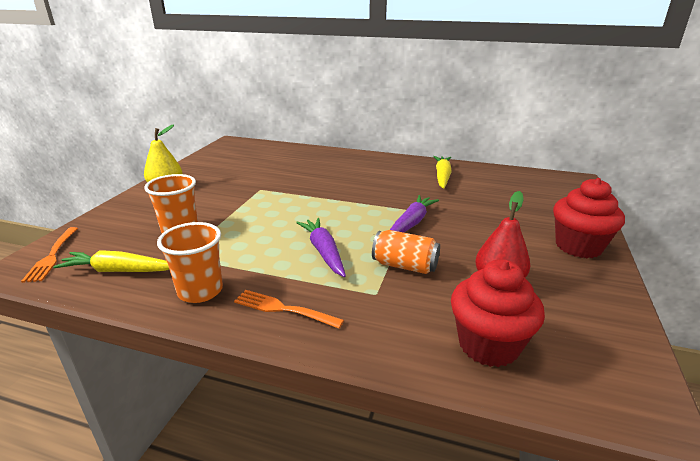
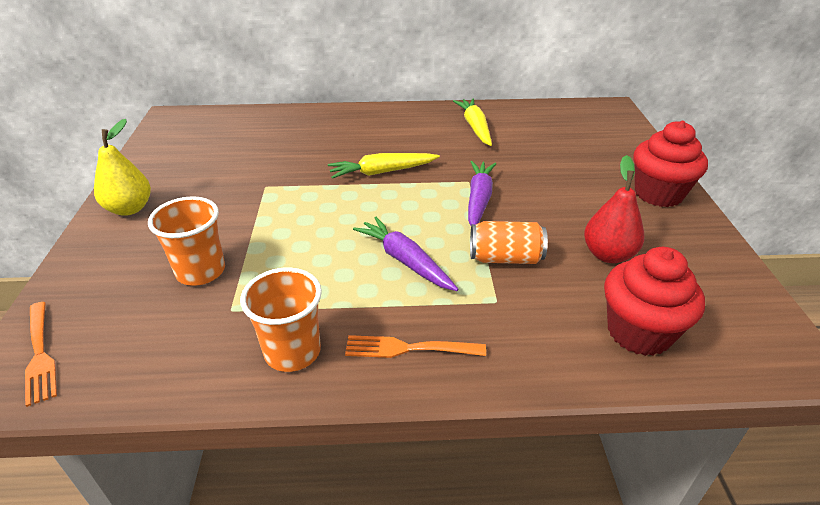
camera: 20 degrees left, 10 degrees up
yellow carrot [53,250,169,272] -> yellow carrot moved to [328,153,440,179]

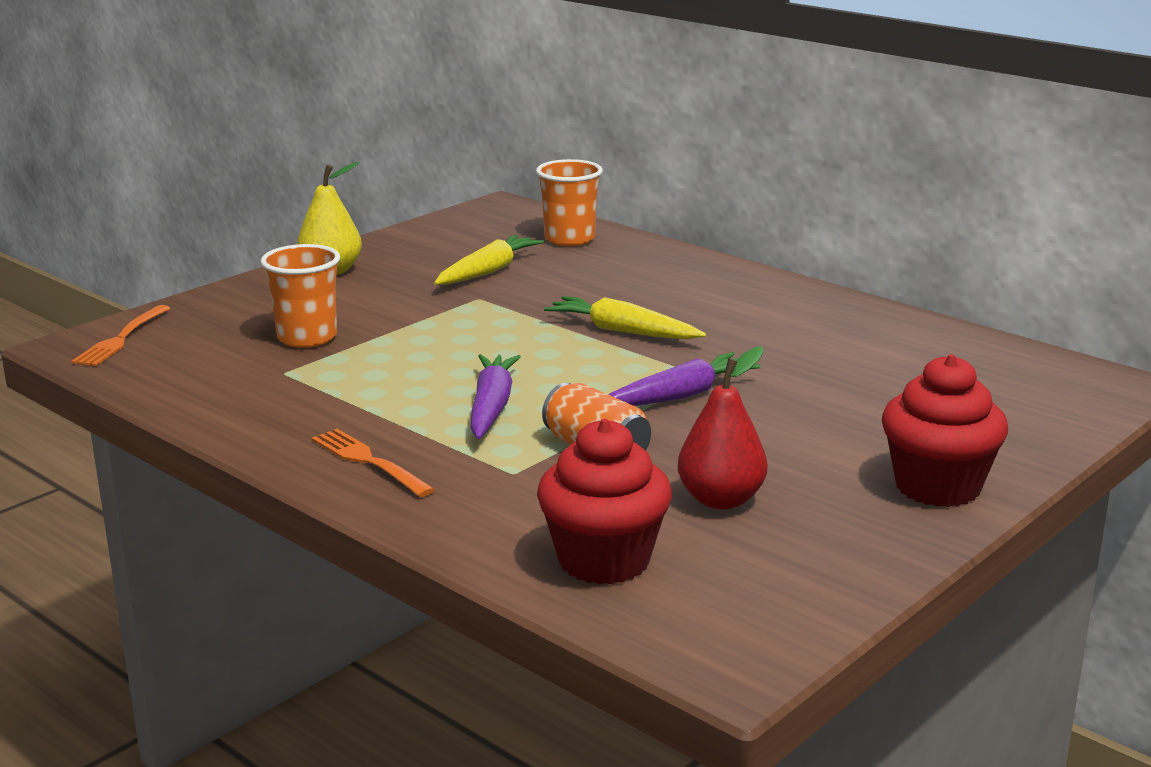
camera: 45 degrees right, 15 degrees down
orange cup [240,267,322,372] -> orange cup moved to [536,159,603,246]
yellow carrot [453,99,492,146] -> yellow carrot moved to [434,235,544,285]

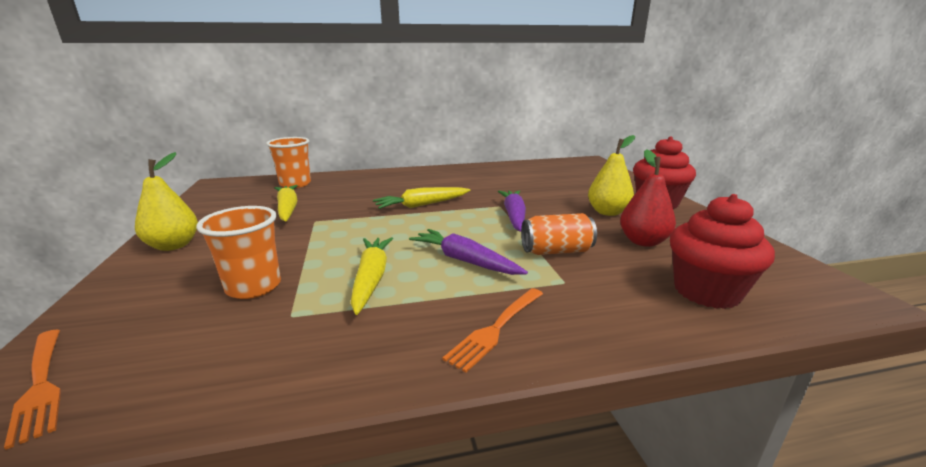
camera: 55 degrees left, 0 degrees up
orange fork [312,429,435,497] -> orange fork turned 45 degrees counterclockwise [442,288,543,373]
none -> yellow carrot [351,237,393,315]
none -> yellow pear [588,135,635,216]

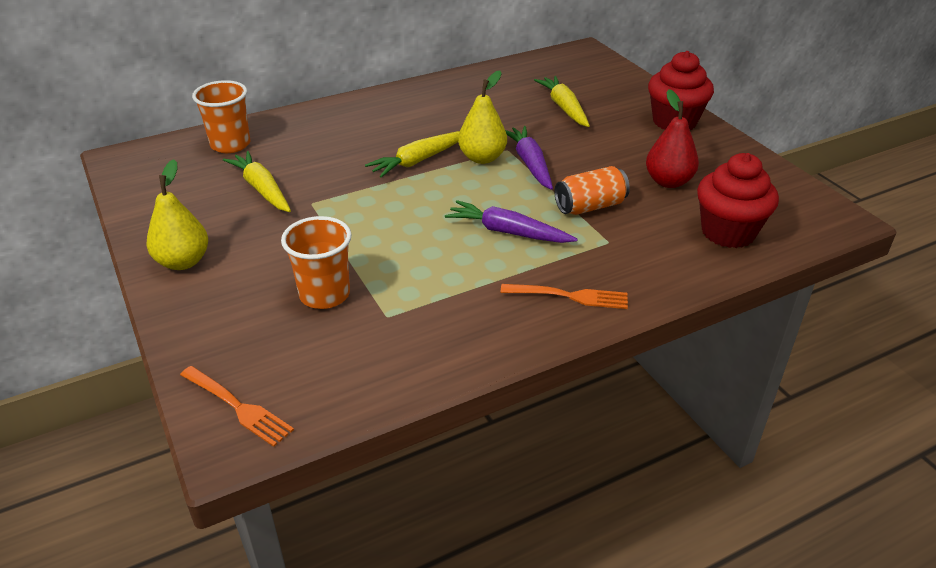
camera: 15 degrees left, 15 degrees up
yellow carrot [351,237,393,315] -> yellow carrot moved to [534,76,590,127]
orange fork [442,288,543,373] -> orange fork turned 105 degrees counterclockwise [500,284,628,309]
yellow pear [588,135,635,216] -> yellow pear moved to [458,70,507,164]

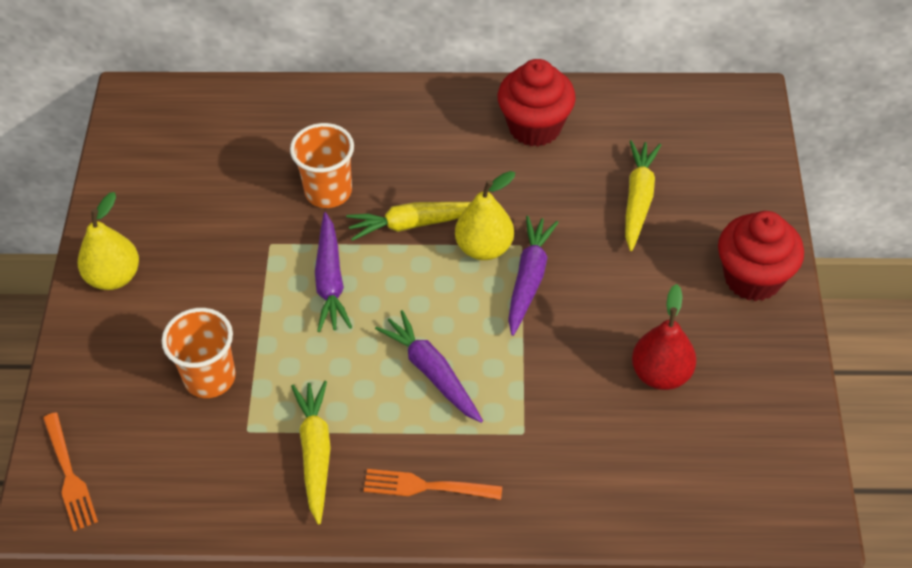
camera: 30 degrees right, 15 degrees up
orange cup [192,80,250,153] -> orange cup moved to [290,123,354,208]
yellow carrot [223,151,291,212] -> yellow carrot moved to [291,381,331,524]
orange fork [500,284,628,309] -> orange fork turned 150 degrees clockwise [364,469,502,500]
orange can [554,166,630,215] -> none
red cupcake [697,153,779,248] -> red cupcake moved to [498,59,576,147]
none -> purple carrot [315,212,352,332]

